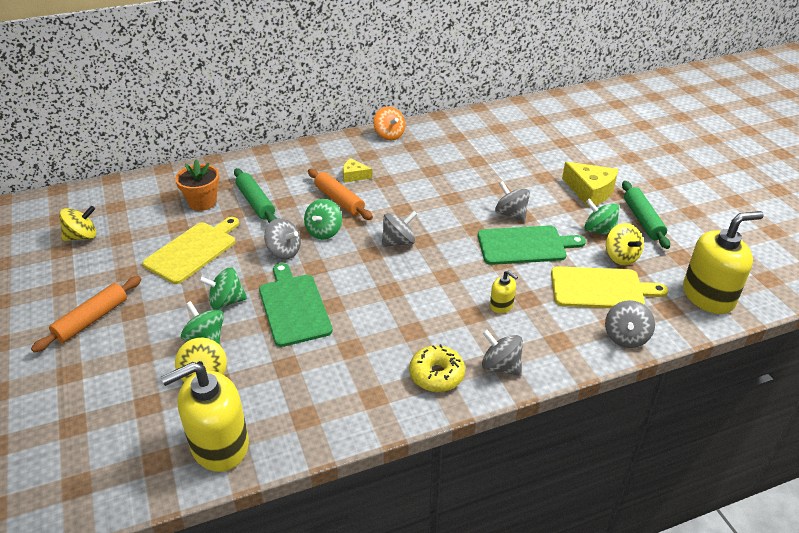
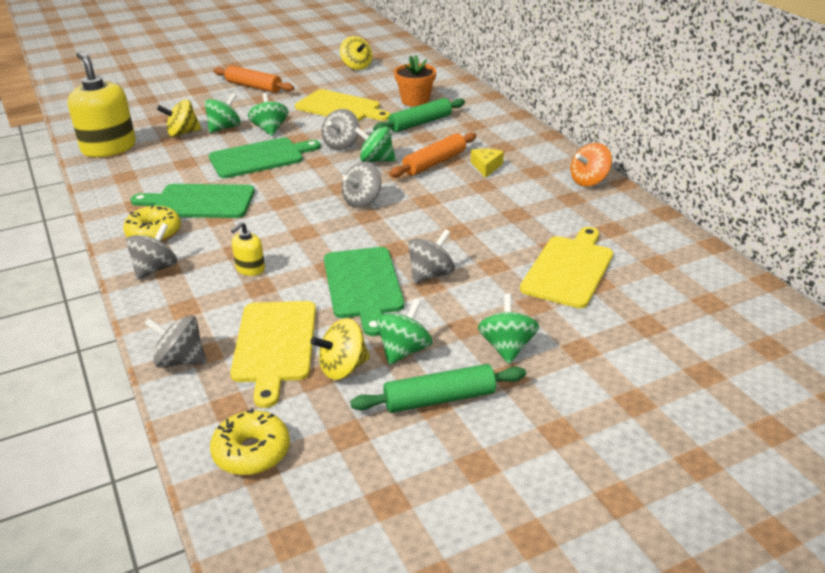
camera: 85 degrees right, 5 degrees down
grey spinning top [382,211,417,247] -> grey spinning top turned 75 degrees clockwise [342,162,381,208]
yellow cheese [562,162,618,208] -> green spinning top [478,293,539,364]
yellow soap dispenser [683,211,764,314] -> yellow donut [210,408,290,475]
none -> green cutting board [131,184,255,218]
none -> yellow cutting board [520,227,613,308]

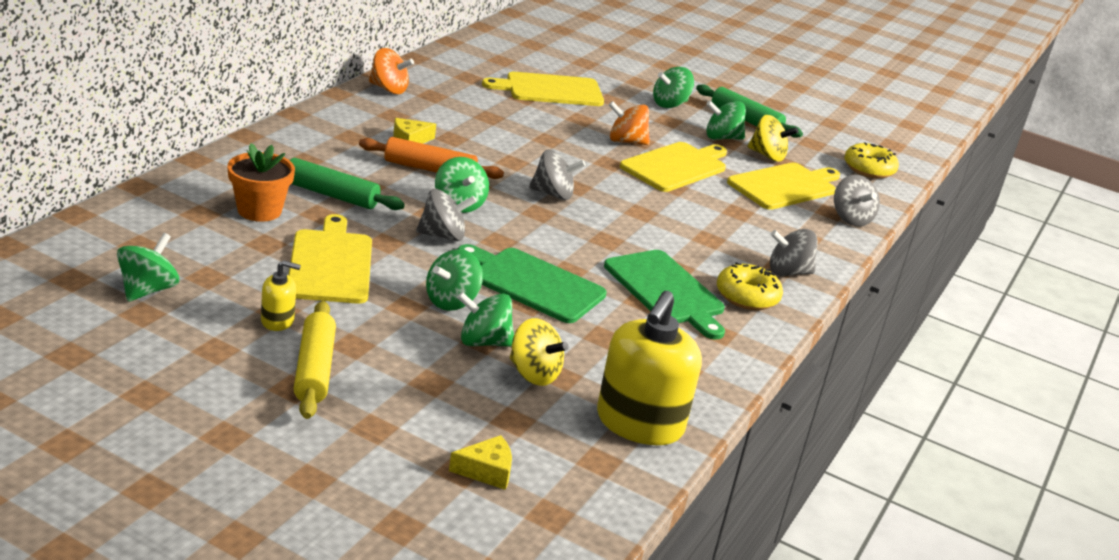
camera: 130 degrees left, 5 degrees down
orange rolling pin [213,65,294,93] -> yellow rolling pin [293,301,336,419]
yellow soap dispenser [231,222,265,276] -> yellow soap dispenser moved to [261,260,301,331]
green cutting board [324,247,404,336] -> yellow cutting board [620,142,727,192]
yellow spinning top [340,36,372,70] -> green spinning top [117,233,179,302]
grey spinning top [408,229,455,284] -> orange spinning top [609,101,650,145]
none -> yellow cheese [449,435,512,490]

